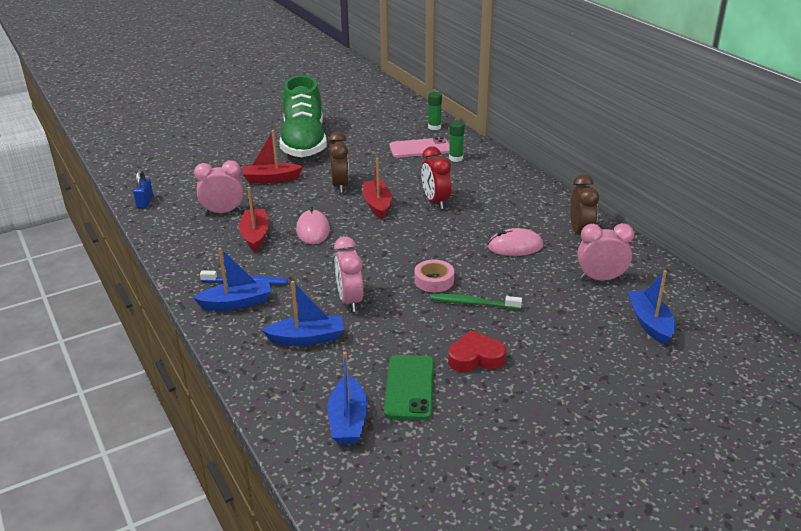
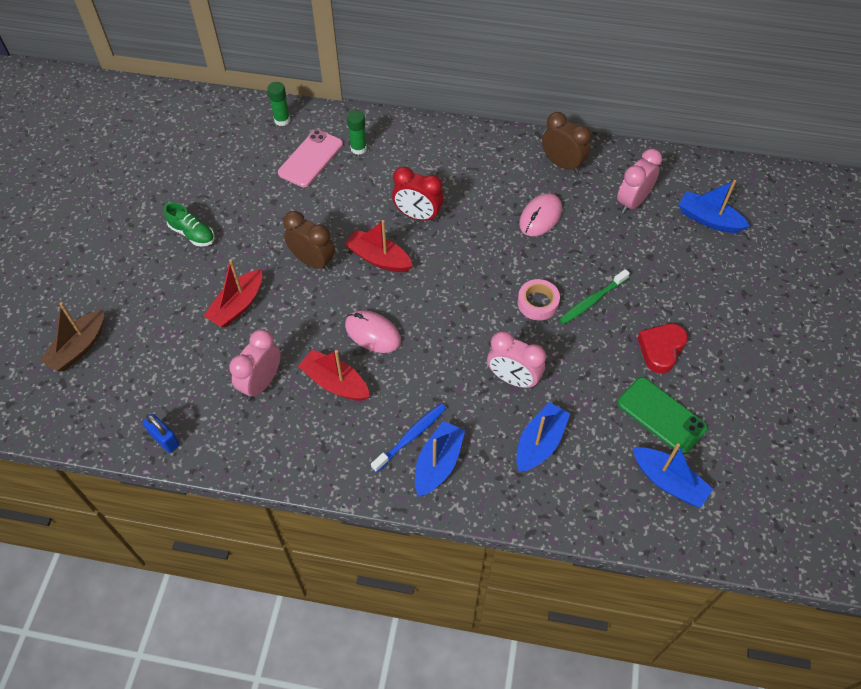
camera: 50 degrees left, 25 degrees up
green shoe [280,75,327,158] -> green shoe [164,202,215,246], size x0.41
none -> brown boat [39,302,104,371]

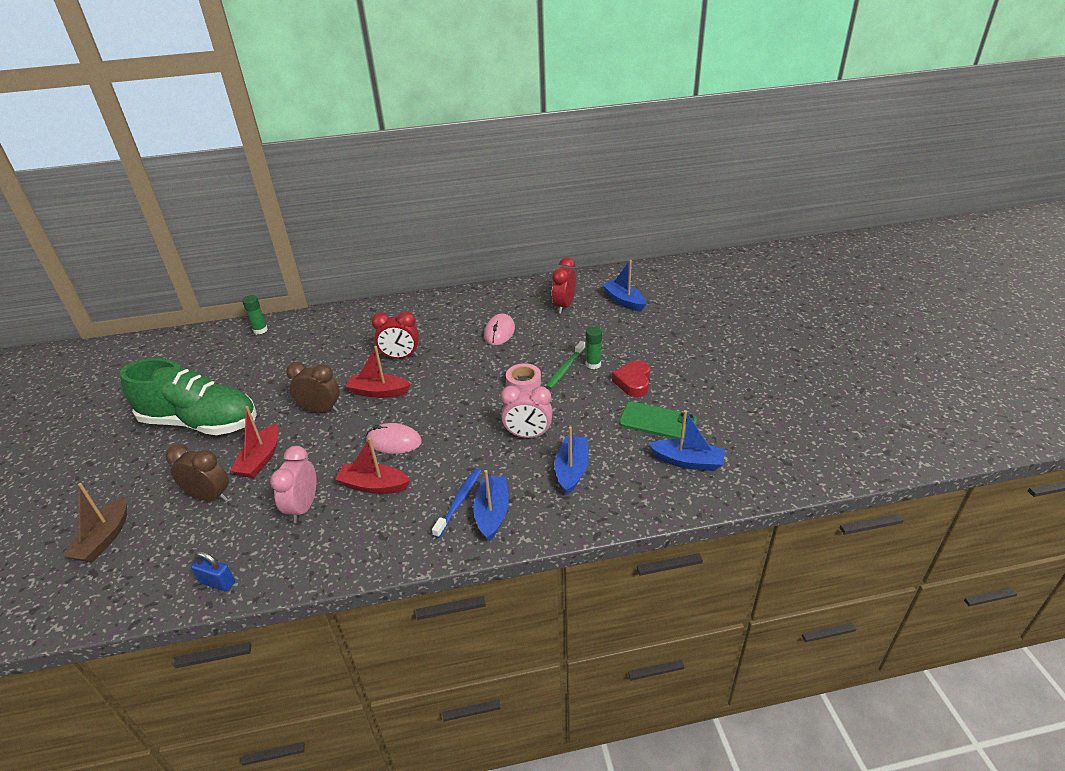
camera: 20 degrees left, 20 degrees down
green shoe [164,202,215,246] -> green shoe [120,358,257,435], size x2.44
pink phone [278,130,343,187] -> none
green glue stick [347,110,367,155] -> green glue stick moved to [586,326,602,369]
brown clock [542,112,591,174] -> brown clock moved to [165,444,229,502]
pink clock [617,149,662,214] -> red clock [552,257,576,314]
blue boat [679,180,750,233] -> blue boat turned 45 degrees clockwise [602,260,646,312]

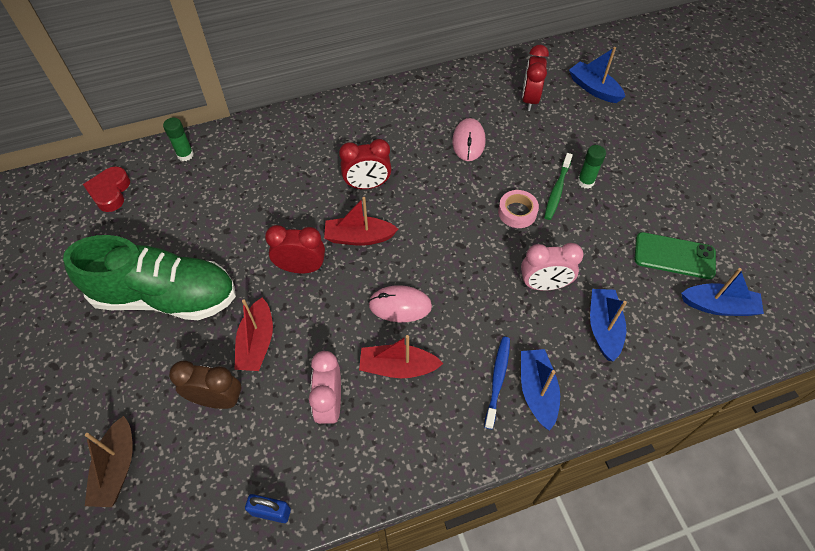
camera: 10 degrees left, 20 degrees up
brown clock [286,362,340,413] -> red clock [265,225,325,273]
red heart [612,360,650,397] -> red heart moved to [83,166,130,212]

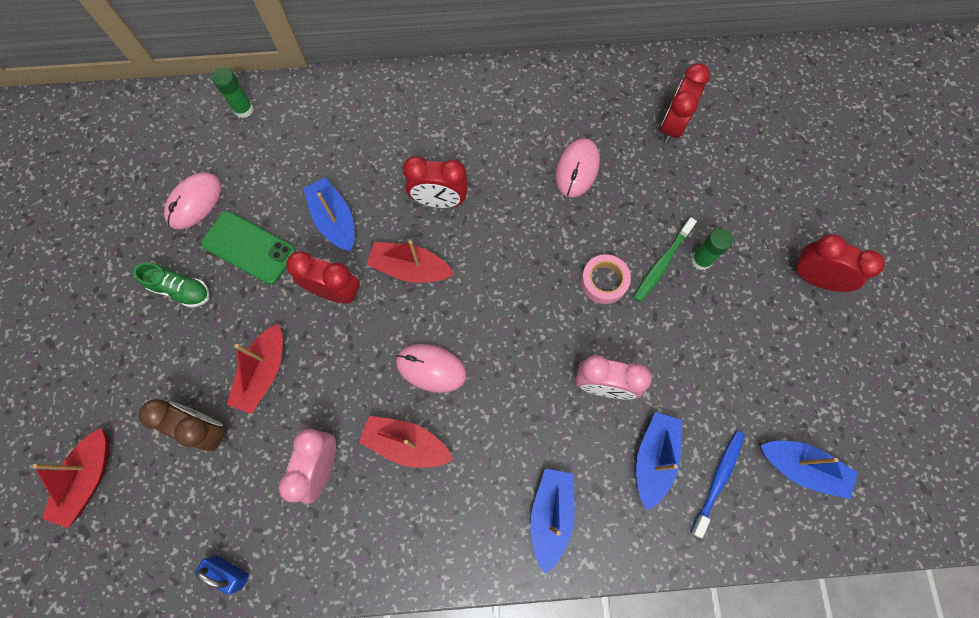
camera: 15 degrees right, 15 degrees up
green shoe [63,235,236,320] -> green shoe [133,263,210,308], size x0.41
red heart [83,166,130,212] -> none
brown boat [85,416,133,507] -> red boat [33,428,110,528]
blue toothbrush [484,337,510,429] -> blue toothbrush moved to [691,431,745,538]
blue boat [569,47,625,103] -> blue boat moved to [303,177,355,251]
green phone [635,232,716,279] -> green phone moved to [201,211,296,284]
none -> pink mouse [164,173,221,229]
none -> red clock [792,234,885,292]

